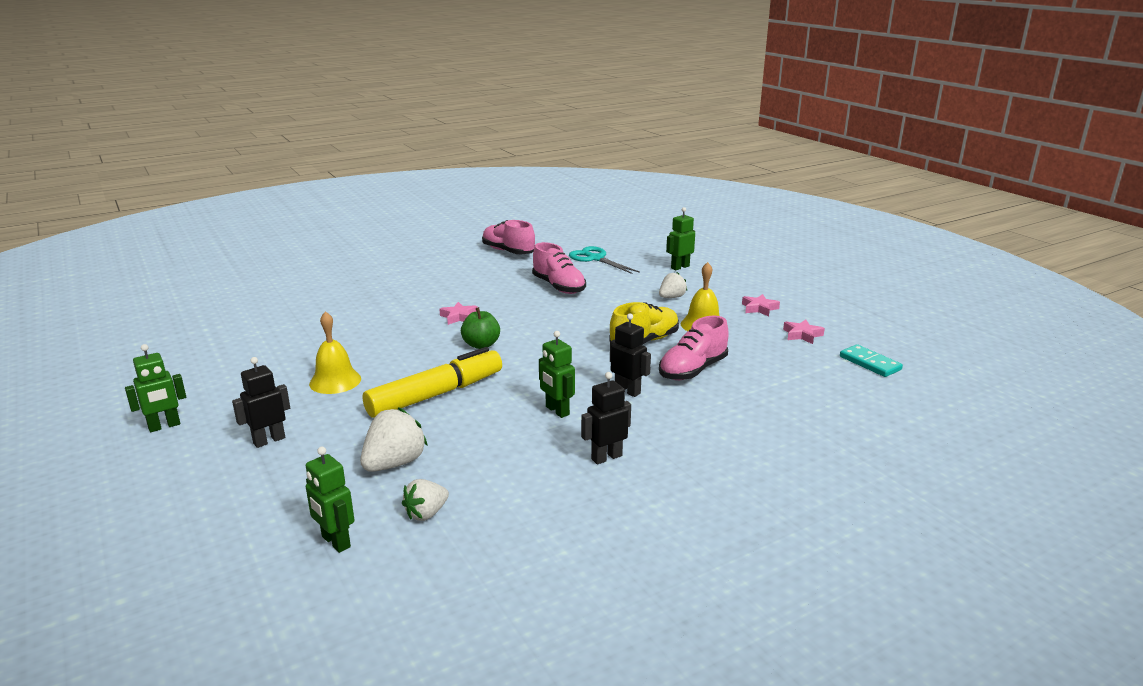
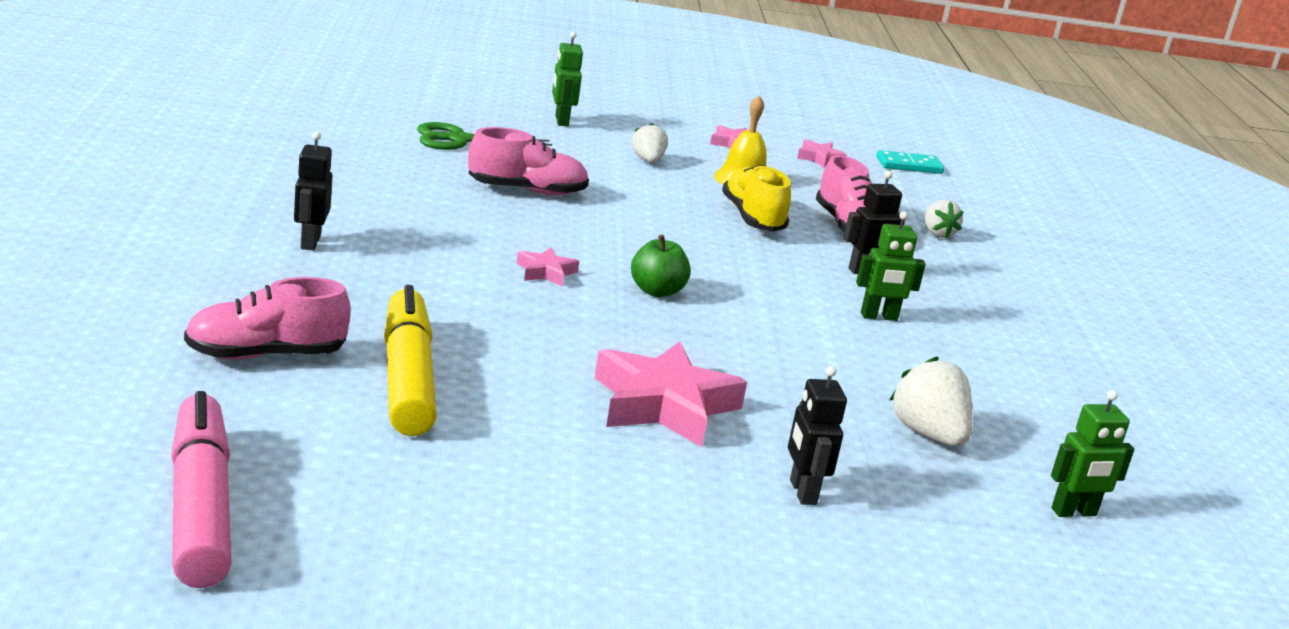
camera: 65 degrees left, 0 degrees up
green robot [125,344,186,432] -> none
yellow bell [309,311,361,394] -> pink star [595,341,747,447]
yellow marker [362,347,502,418] -> yellow marker moved to [384,285,437,436]
white strawberry [402,479,449,521] -> white strawberry moved to [925,199,964,238]
pink shoe [482,220,535,254] -> pink shoe moved to [184,277,351,360]
turquoise scissors [569,246,640,274] -> green scissors [417,122,552,150]
black robot [581,372,631,464] -> black robot moved to [294,131,333,251]
none -> pink marker [171,391,231,588]

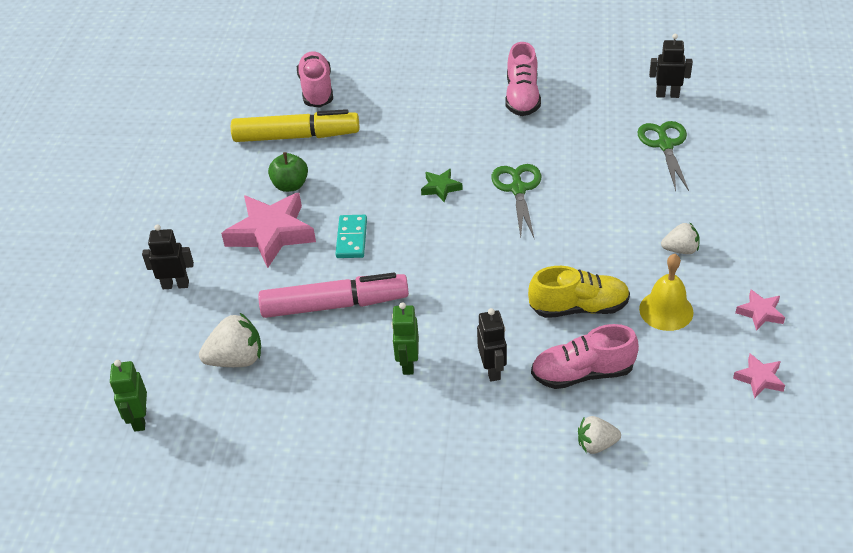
camera: 105 degrees right, 20 degrees up
pink marker [171,391,231,588] -> pink marker moved to [258,273,409,318]
black robot [294,131,333,251] -> black robot moved to [649,34,693,98]
pink shoe [468,127,589,196] -> pink shoe moved to [506,42,541,116]
pink star [516,247,579,287] -> green star [421,169,463,202]
green robot [552,32,583,126] -> none
green apple [631,235,691,297] -> green apple moved to [268,152,308,192]
turquoise domino [876,150,944,174] -> turquoise domino moved to [335,215,367,258]
none -> green scissors [491,164,541,238]

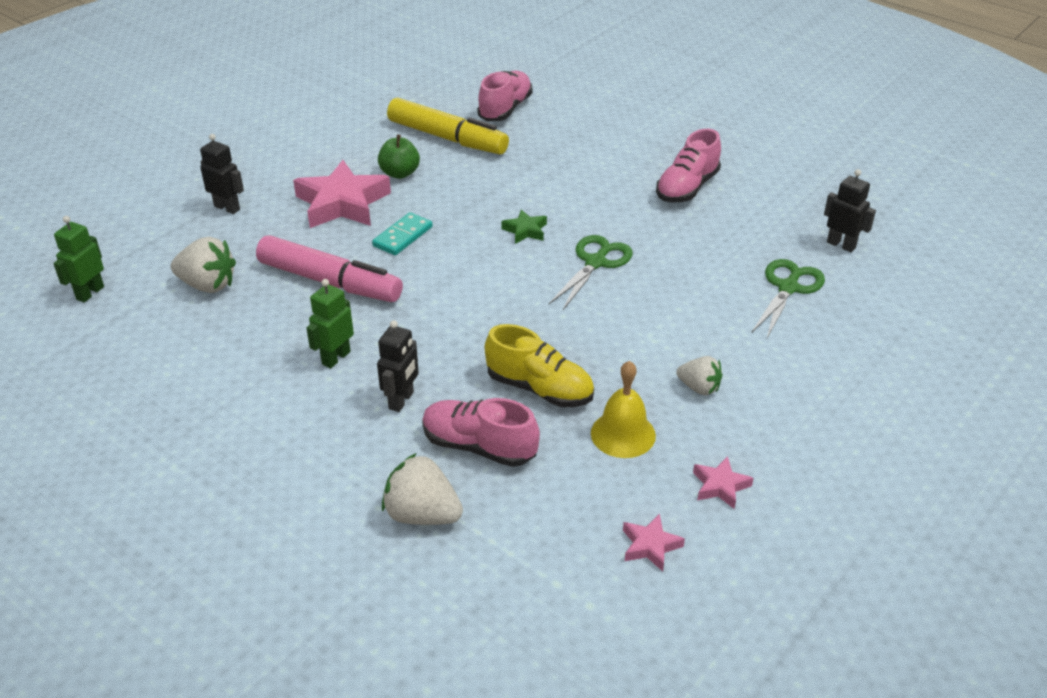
camera: 30 degrees right, 5 degrees down
white strawberry [578,416,621,454] -> white strawberry [382,453,463,525], size x1.57

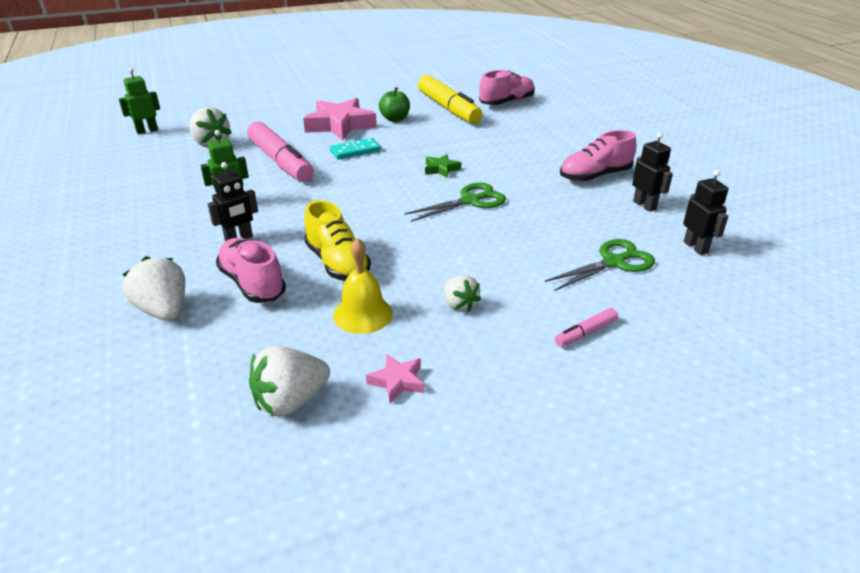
camera: 30 degrees right, 5 degrees down
black robot [200,134,244,214] -> black robot moved to [632,133,673,212]
pink star [623,514,685,571] -> white strawberry [249,345,330,416]
none -> pink marker [555,308,618,347]

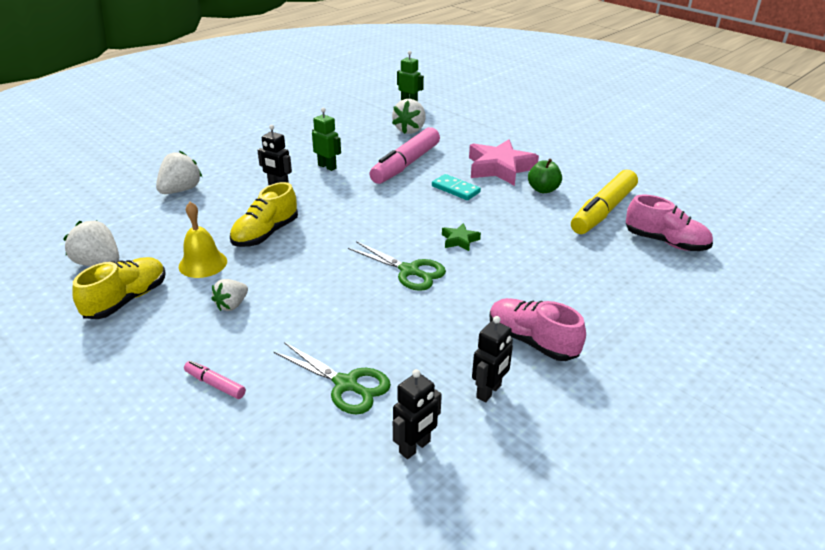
camera: 65 degrees right, 0 degrees up
pink shoe [216,238,286,303] -> none
pink star [366,354,424,403] -> yellow shoe [72,257,166,319]

